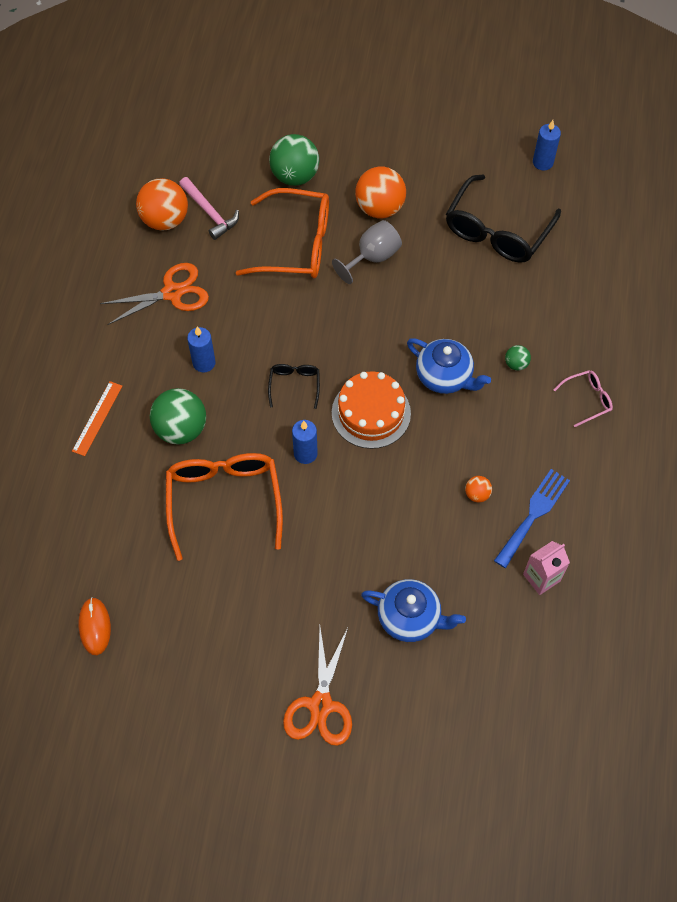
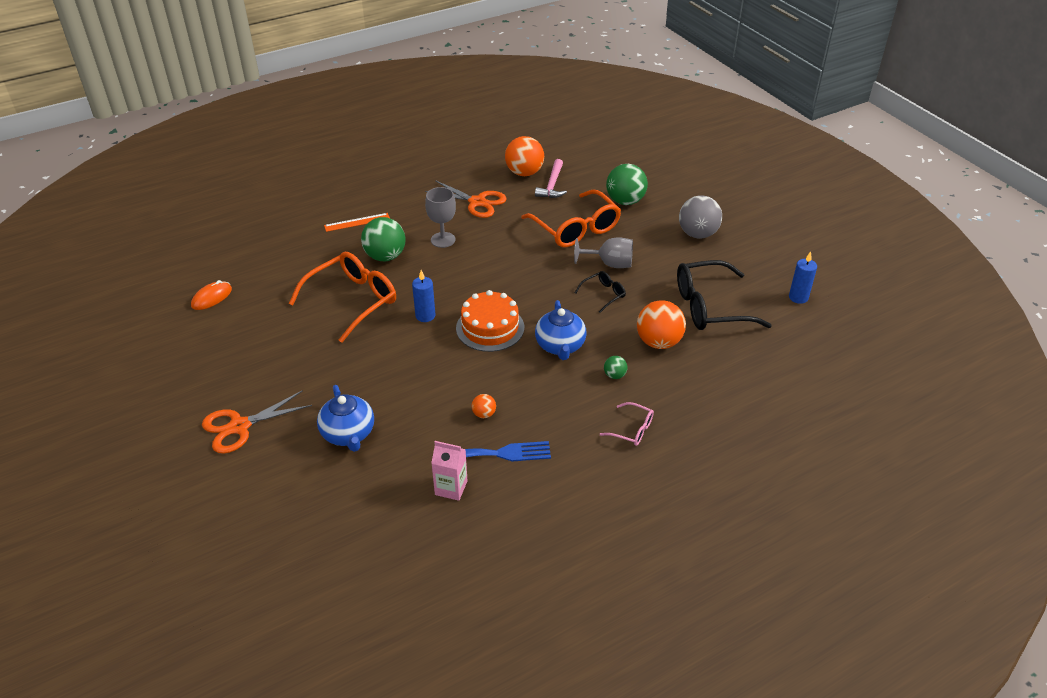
camera: 50 degrees right, 20 degrees down
blue candle [187,327,216,372] -> grey goblet [425,187,456,248]
black glasses [268,364,320,409] -> black glasses moved to [575,271,626,313]
orange ball [355,167,406,218] -> orange ball moved to [637,300,686,349]
none -> grey ball [679,195,722,238]

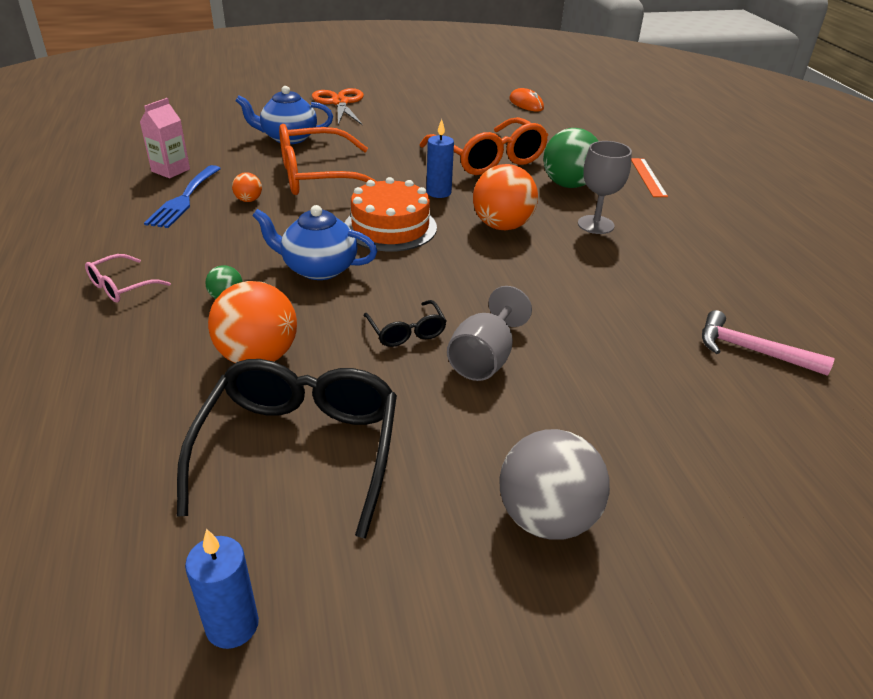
camera: 105 degrees right, 5 degrees down
orange scissors [425,180,506,218] -> none
orange ball [505,136,544,176] -> orange ball moved to [473,164,538,230]
orange glasses [521,189,621,247] -> orange glasses moved to [279,124,377,195]
green ball [606,164,648,205] -> none

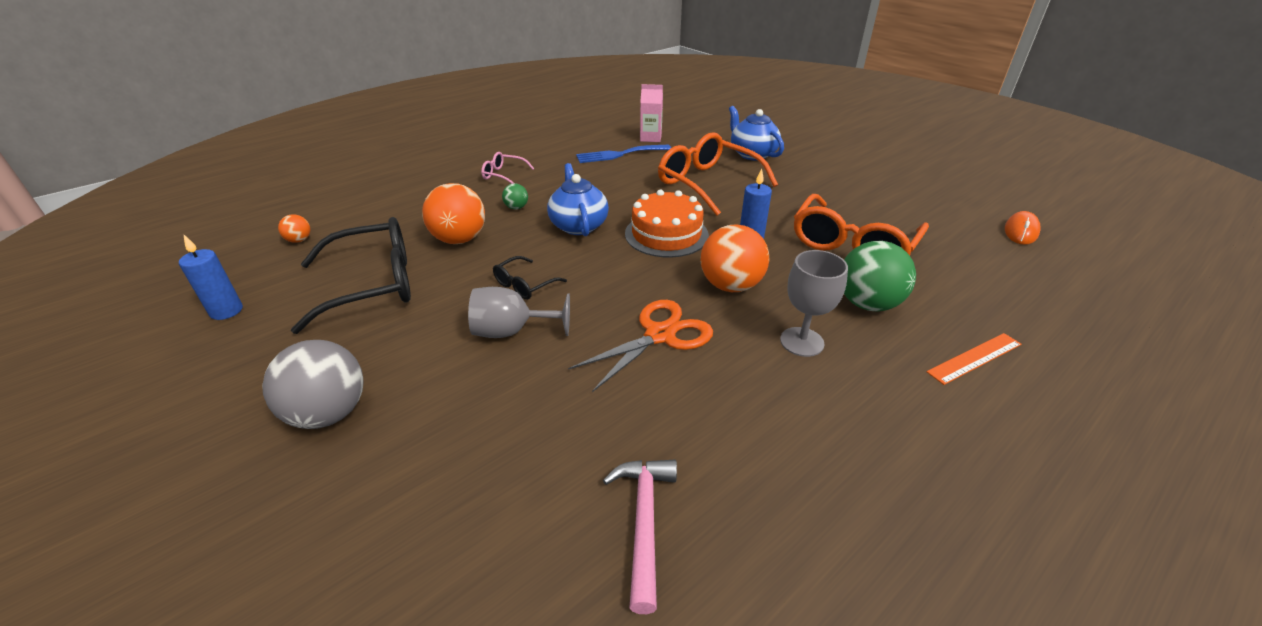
camera: 65 degrees right, 0 degrees up
orange ball [232,172,262,202] -> orange ball moved to [278,214,310,243]
orange scissors [312,88,364,126] -> orange scissors moved to [568,300,713,392]

